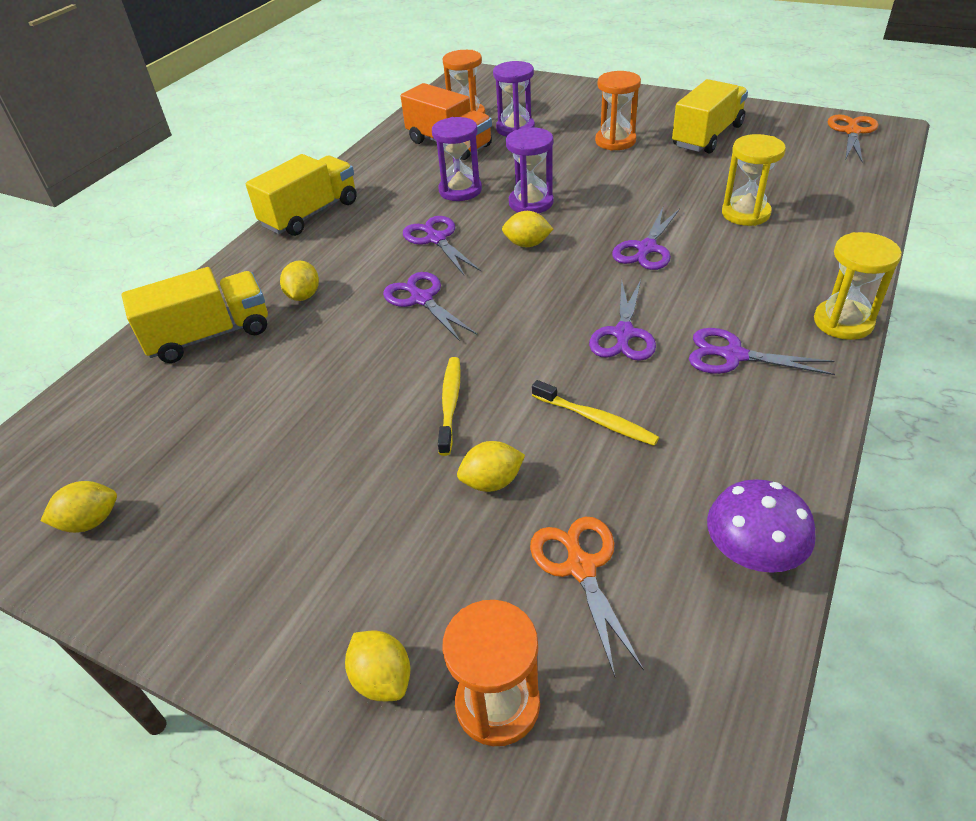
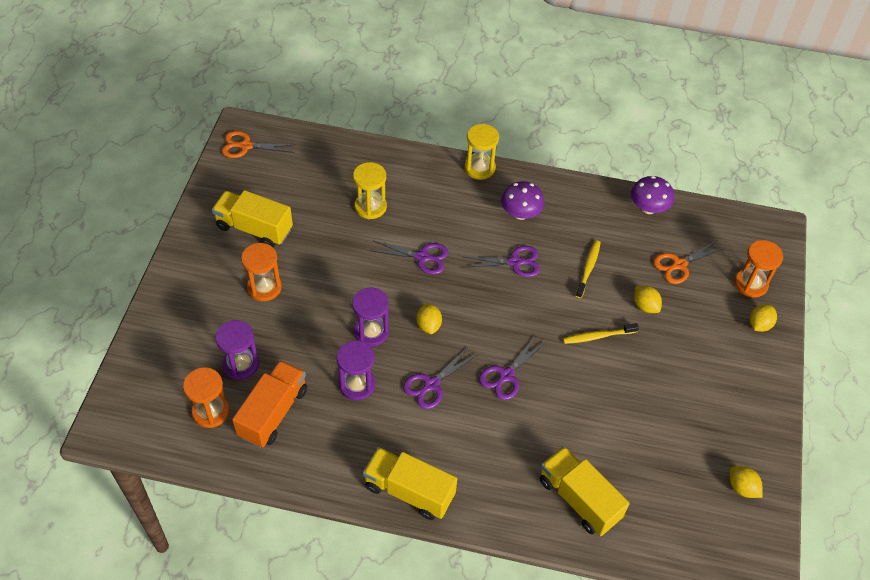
camera: 110 degrees left, 10 degrees up
yellow lemon [280,260,319,301] -> none
purple scissors [689,328,835,375] -> purple mushroom [501,181,545,220]

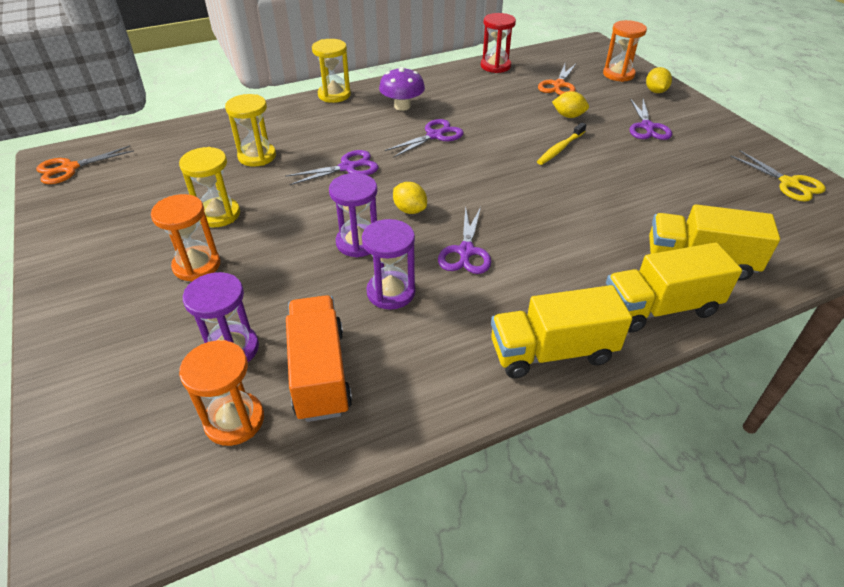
camera: 35 degrees left, 10 degrees down
yellow truck [212,190,293,247] -> yellow truck moved to [606,242,742,333]
purple scissors [479,335,547,400] -> purple scissors moved to [630,98,672,140]
yellow toothbrush [576,240,601,298] -> none
purple mushroom [631,176,674,214] -> red hourglass [481,13,516,73]
yellow lemon [730,466,762,498] -> yellow scissors [730,150,826,202]
none -> yellow hourglass [179,147,240,227]

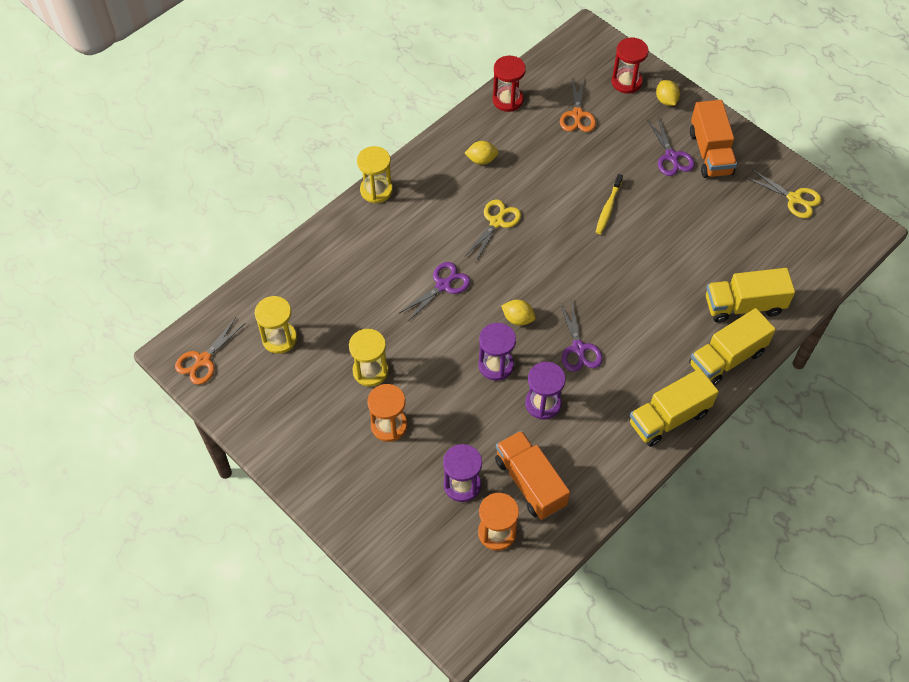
camera: 20 degrees left, 15 degrees up
yellow hourglass [225,94,276,167] -> yellow hourglass moved to [255,296,297,354]
purple mushroom [379,67,425,111] -> none
purple scissors [385,119,464,158] -> yellow scissors [465,199,521,261]
yellow lemon [552,91,589,118] -> yellow lemon moved to [465,141,499,165]
orange hourglass [603,20,647,82] -> red hourglass [612,38,649,93]
none -> orange truck [690,100,737,178]

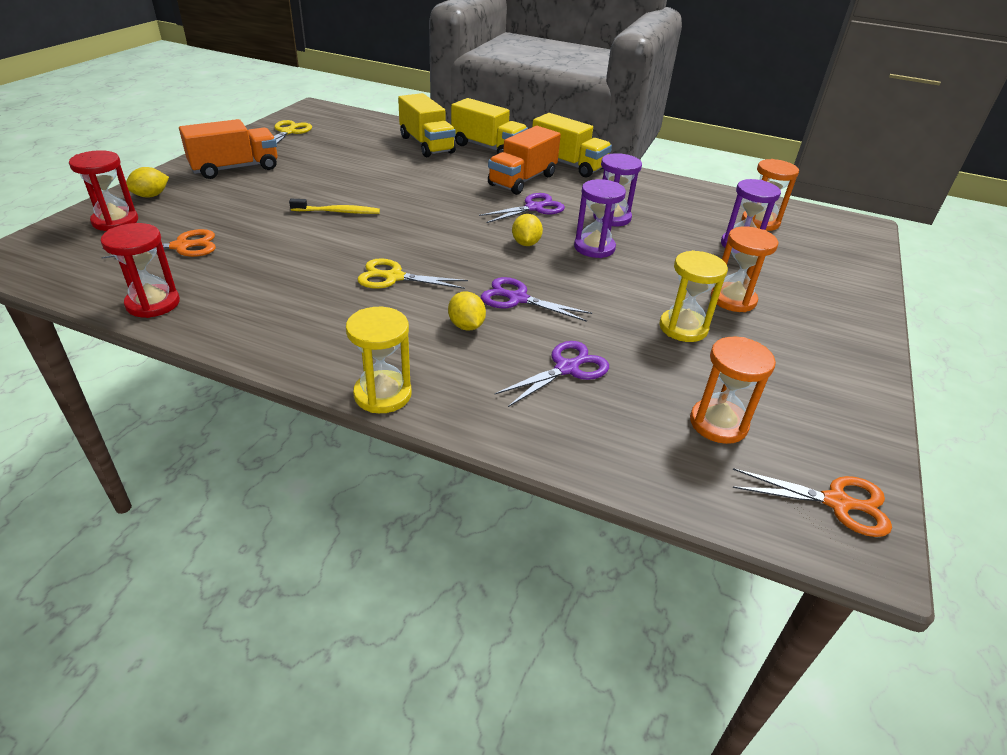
camera: 115 degrees left, 20 degrees down
yellow hourglass [255,296,297,354] -> orange hourglass [690,337,776,444]
yellow lemon [465,141,499,165] -> yellow lemon moved to [448,291,486,331]
orange truck [495,430,570,520] -> orange truck moved to [488,126,561,195]
purple scissors [648,117,695,176] -> purple scissors moved to [495,341,609,407]

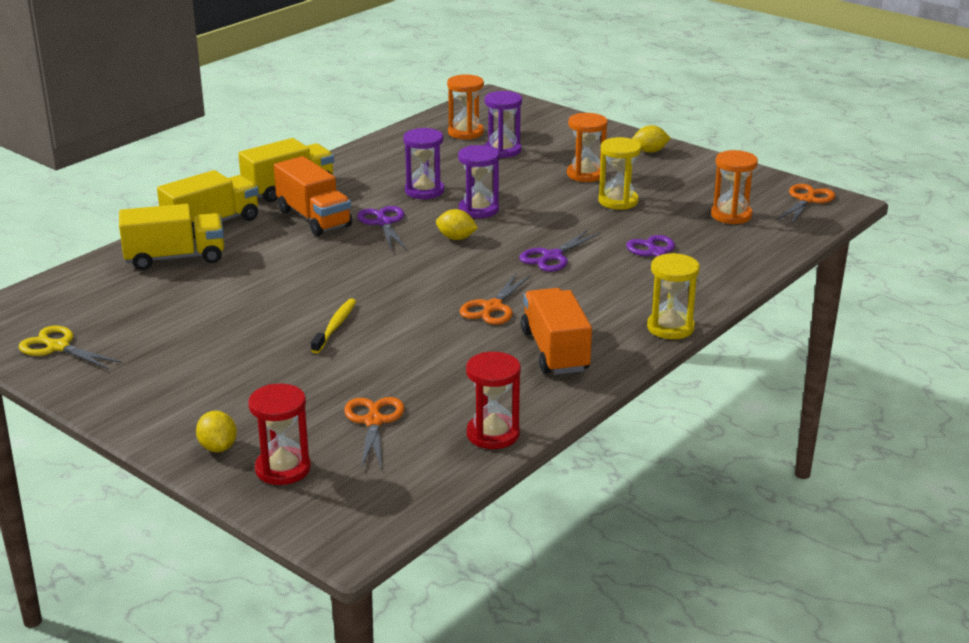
camera: 70 degrees left, 10 degrees down
orange truck [179,119,278,179] -> orange truck moved to [521,288,592,375]
yellow scissors [357,258,468,289] -> orange scissors [460,273,531,325]
yellow lemon [448,291,486,331] -> yellow lemon moved to [632,125,671,153]

